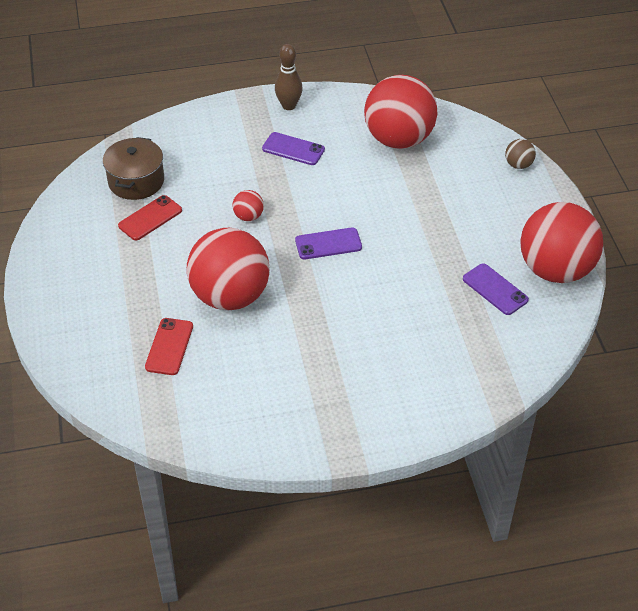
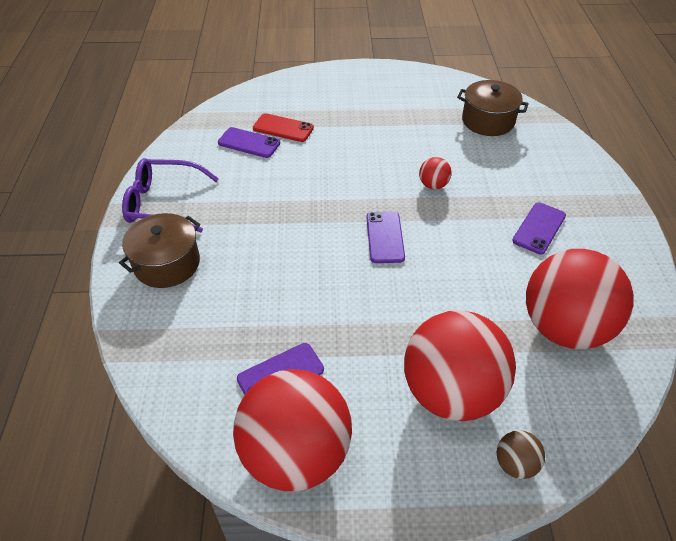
camera: 100 degrees right, 0 degrees up
red phone [118,195,182,240] -> none
red ball [187,228,270,311] -> red ball moved to [404,310,516,421]
brown bowling pin [275,44,303,110] -> none
none -> brown pot [119,213,200,288]
none -> purple glasses [122,158,219,232]
none -> purple phone [218,127,280,158]

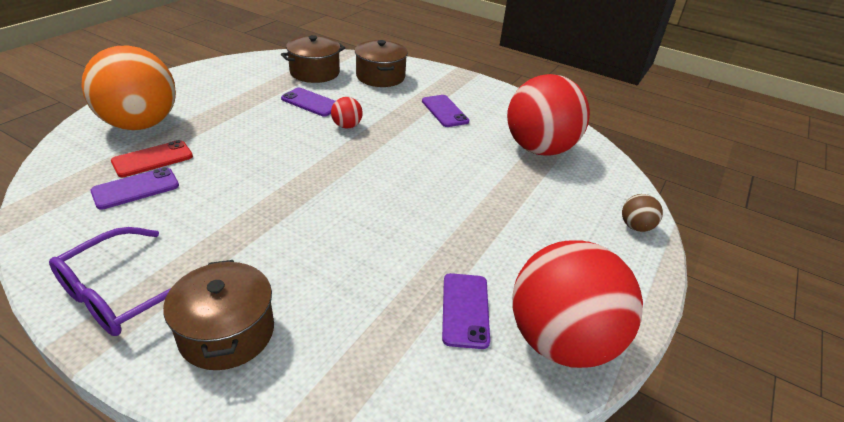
camera: 60 degrees left, 10 degrees down
purple phone [367,212,405,263] -> purple phone moved to [281,88,335,117]
red ball [404,310,516,421] -> none
none -> orange ball [81,46,176,130]
none -> brown pot [355,40,408,87]

